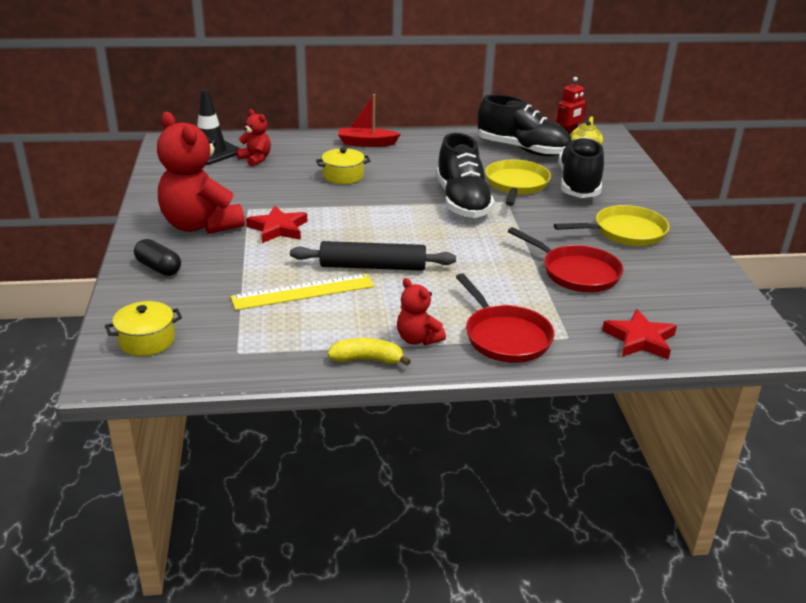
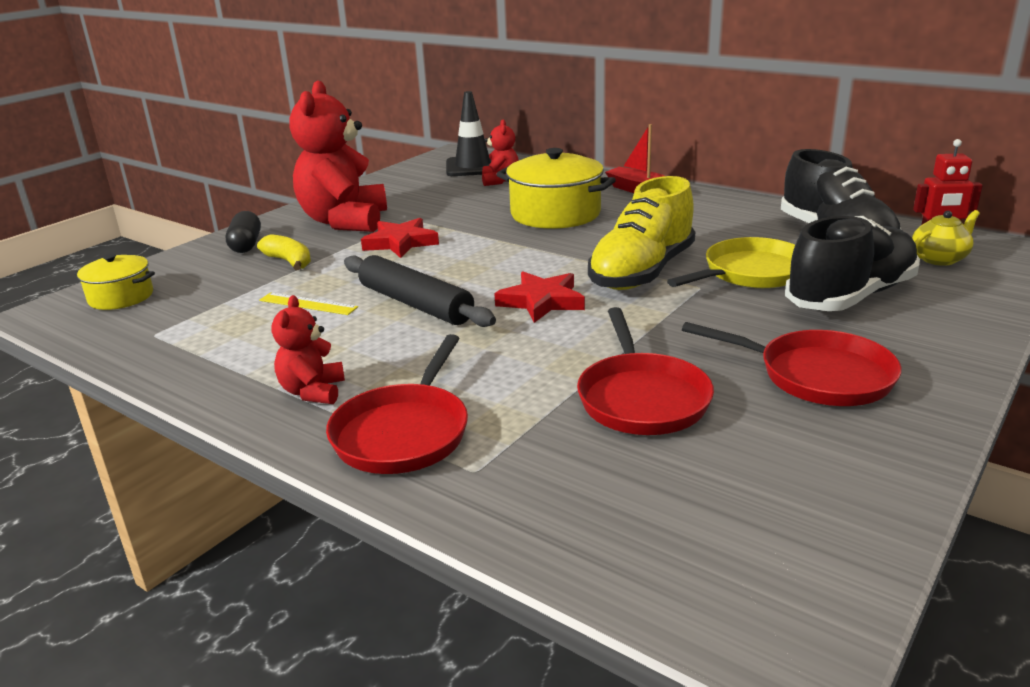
camera: 45 degrees right, 5 degrees down
yellow ruler [231,274,374,310] -> yellow ruler [259,292,358,315], size x0.59
yellow pot [316,148,370,184] -> yellow pot [496,148,616,229], size x1.72
yellow banana [328,338,411,366] -> yellow banana moved to [257,234,311,270]
black shoe [436,133,495,218] -> yellow shoe [588,176,695,290]
yellow pan [554,205,669,246] -> red pan [682,322,902,406]
red star [602,309,677,360] -> red star moved to [494,271,585,323]

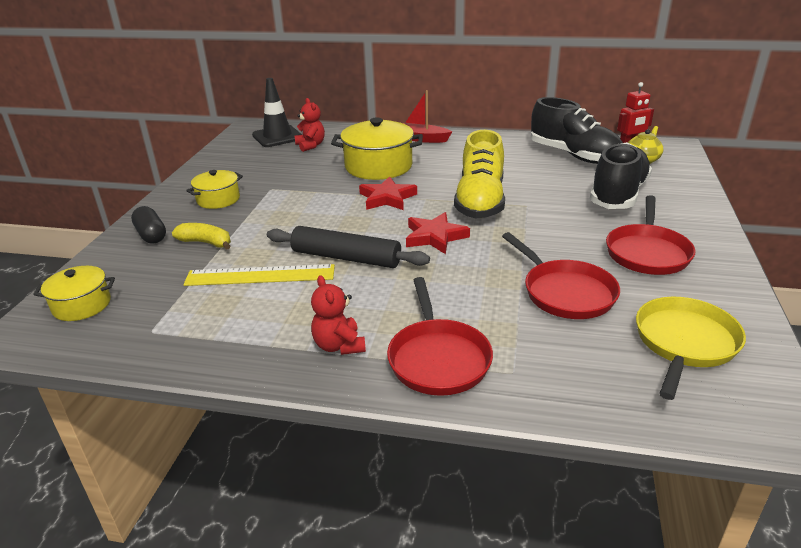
camera: 25 degrees left, 5 degrees up
yellow ruler [259,292,358,315] -> yellow ruler [183,264,335,286], size x1.70
red teddy bear [289,80,387,232] -> yellow pot [186,170,243,209]
red star [361,218,439,258] -> red star moved to [359,176,417,210]
yellow pan [667,237,795,288] -> yellow pan moved to [636,297,746,400]
red pan [682,322,902,406] -> red pan turned 105 degrees clockwise [606,195,696,275]

